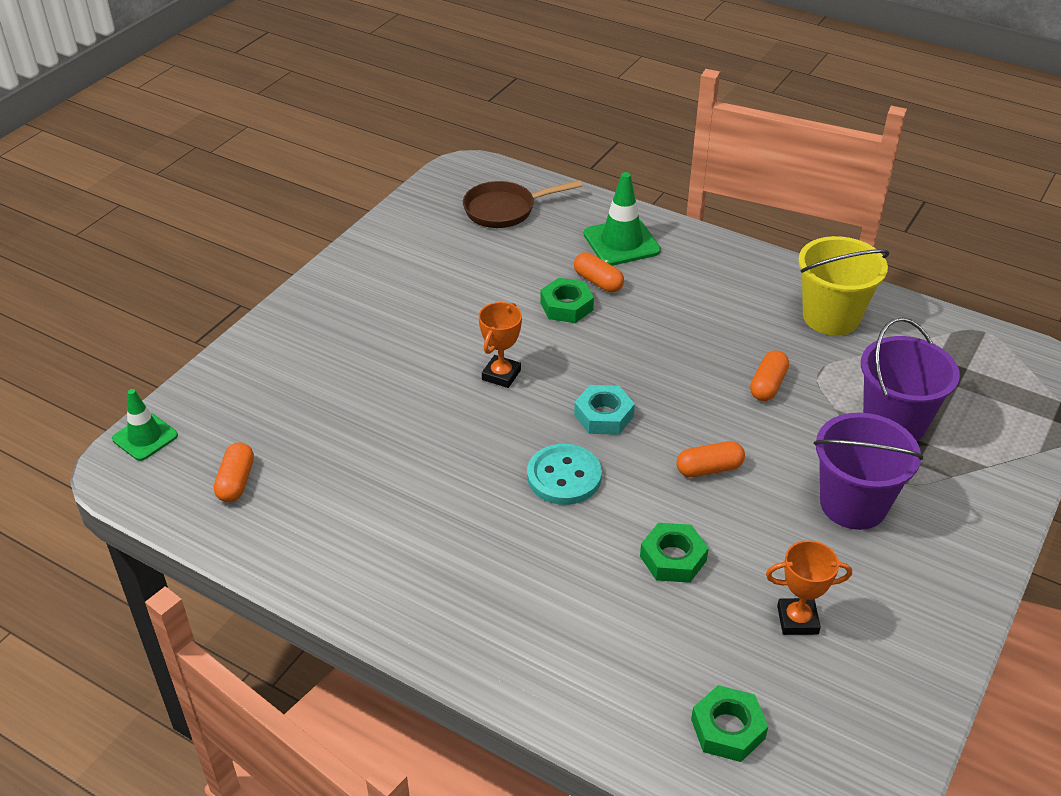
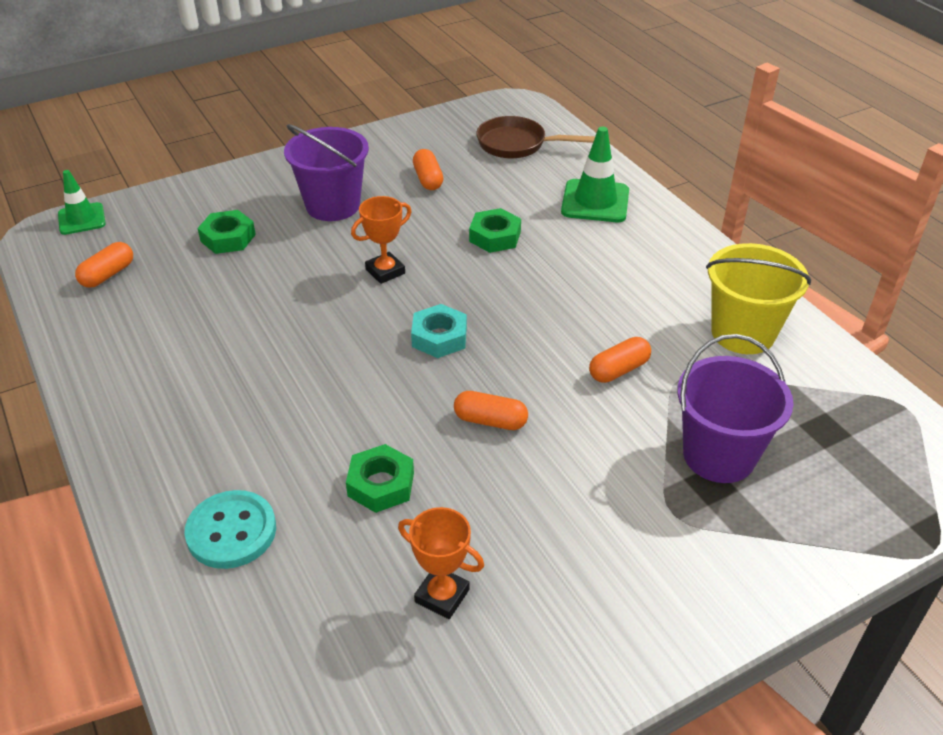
camera: 30 degrees right, 0 degrees up
turquoise button [527,444,602,505] -> turquoise button moved to [184,490,276,569]
orange capsule [574,252,624,292] -> orange capsule moved to [413,149,443,190]
green nut [691,685,768,762] -> green nut moved to [197,210,256,254]
purple bucket [814,413,923,530] -> purple bucket moved to [284,124,369,221]

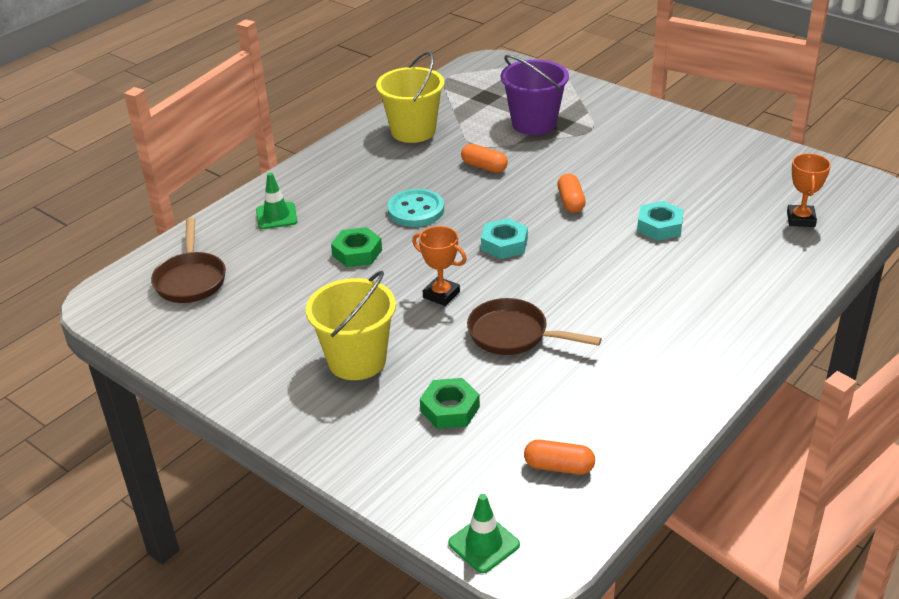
camera: 110 degrees left, 5 degrees down
turquoise button [184,490,276,569] -> turquoise button moved to [387,189,444,227]
purple bucket [284,124,369,221] -> yellow bucket [306,271,396,380]
green nut [346,444,414,513] -> turquoise nut [637,201,684,241]
orange trophy [398,507,484,619] -> orange trophy moved to [787,153,831,227]
orange capsule [413,149,443,190] -> none
green traffic cone [561,127,629,222] -> green traffic cone [256,173,297,229], size x0.66
none -> brown pan [467,298,602,355]

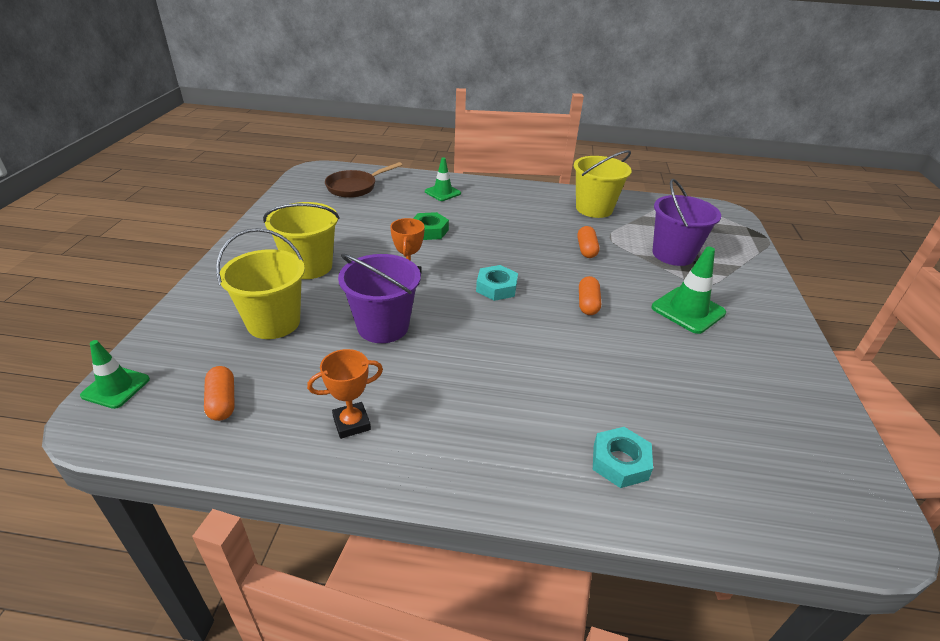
camera: 55 degrees right, 0 degrees up
turquoise button [387,189,444,227] -> none
green nut [420,378,480,429] -> yellow bucket [216,228,305,339]
brown pan [467,298,602,355] -> purple bucket [338,254,421,343]
orange capsule [557,173,586,213] -> orange capsule turned 45 degrees counterclockwise [579,276,601,315]
turquoise nut [637,201,684,241] -> turquoise nut moved to [593,427,653,488]
orange trophy [787,153,831,227] -> orange trophy moved to [307,349,383,439]
none -> green traffic cone [652,247,726,334]

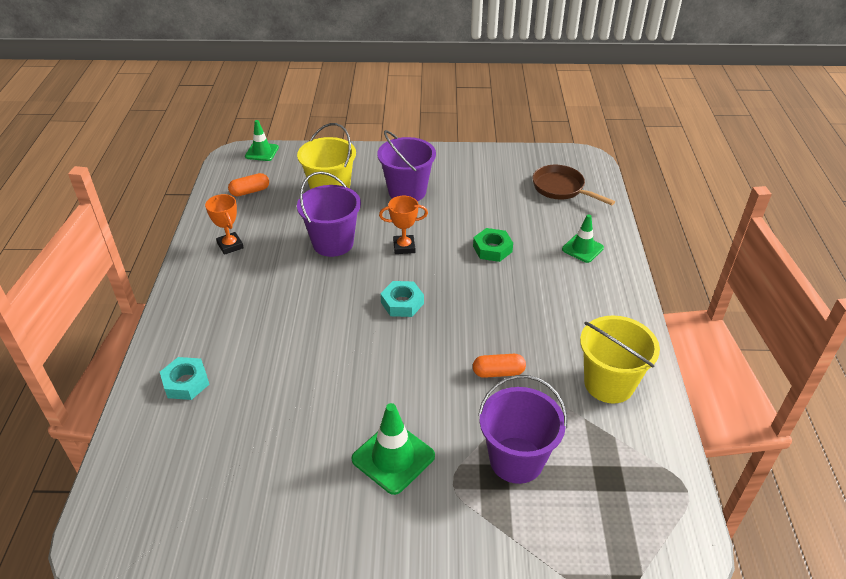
camera: 85 degrees right, 5 degrees up
yellow bucket [263,202,340,279] -> purple bucket [377,130,436,201]
orange capsule [579,276,601,315] -> none

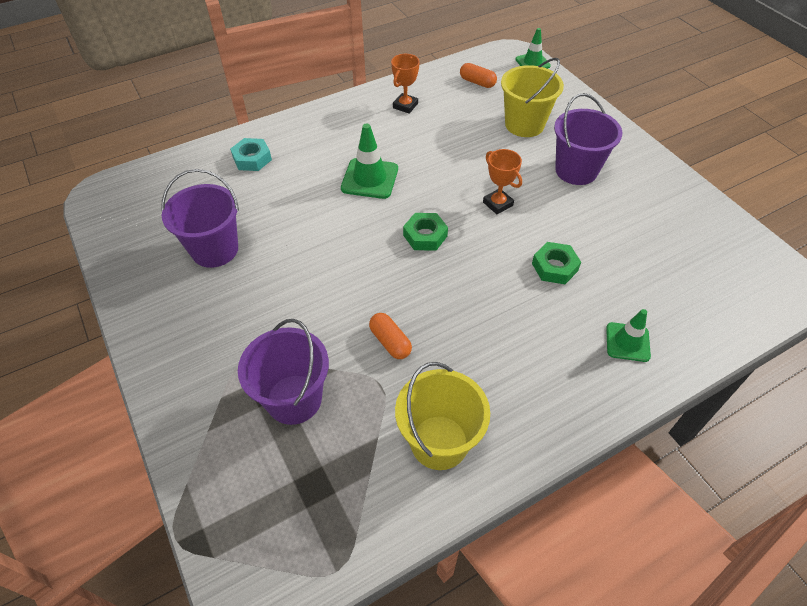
camera: 60 degrees right, 10 degrees up
purple bucket [297,171,361,257] -> purple bucket moved to [162,169,239,268]
green traffic cone [352,403,435,495] -> green traffic cone moved to [341,124,398,199]
turquoise nut [380,281,424,317] -> green nut [403,213,448,251]
brown pan [532,165,615,205] -> none

